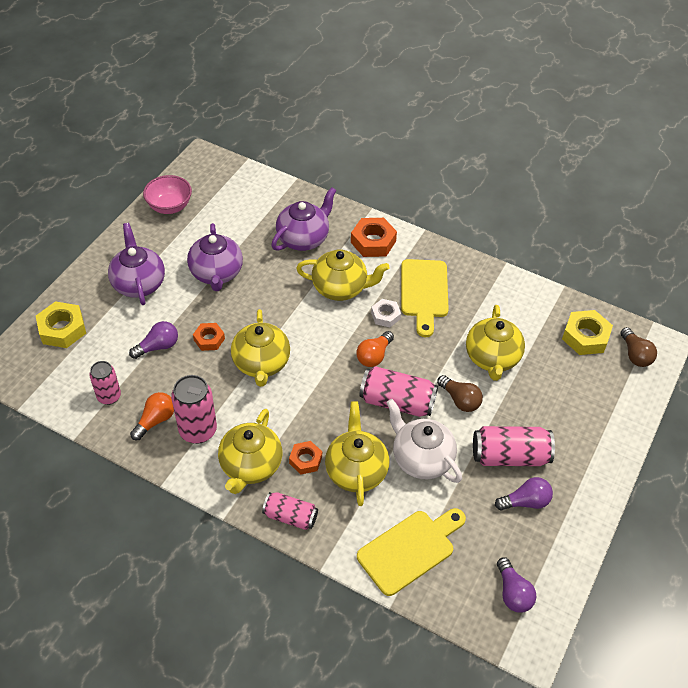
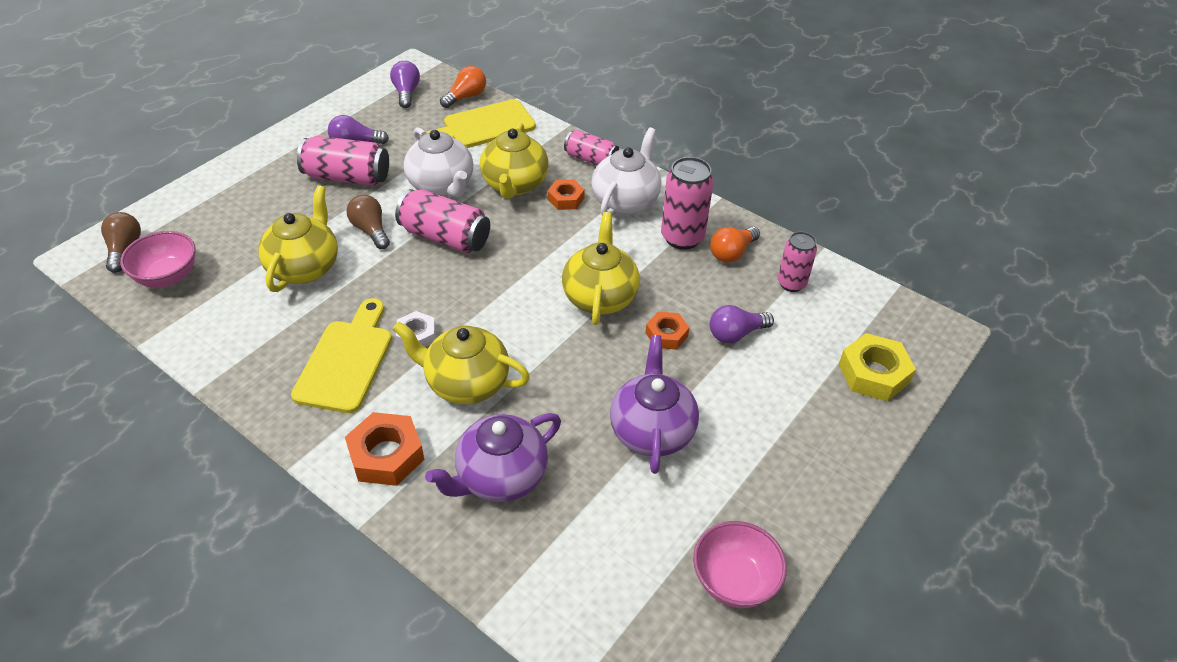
camera: 170 degrees left, 5 degrees down
purple teapot [108,223,165,305] -> none
yellow teapot [218,409,282,494] -> white teapot [591,127,661,215]
orange light bulb [356,331,394,367] -> orange light bulb moved to [440,66,486,108]
yellow nut [562,310,613,355] -> pink bowl [120,231,196,288]

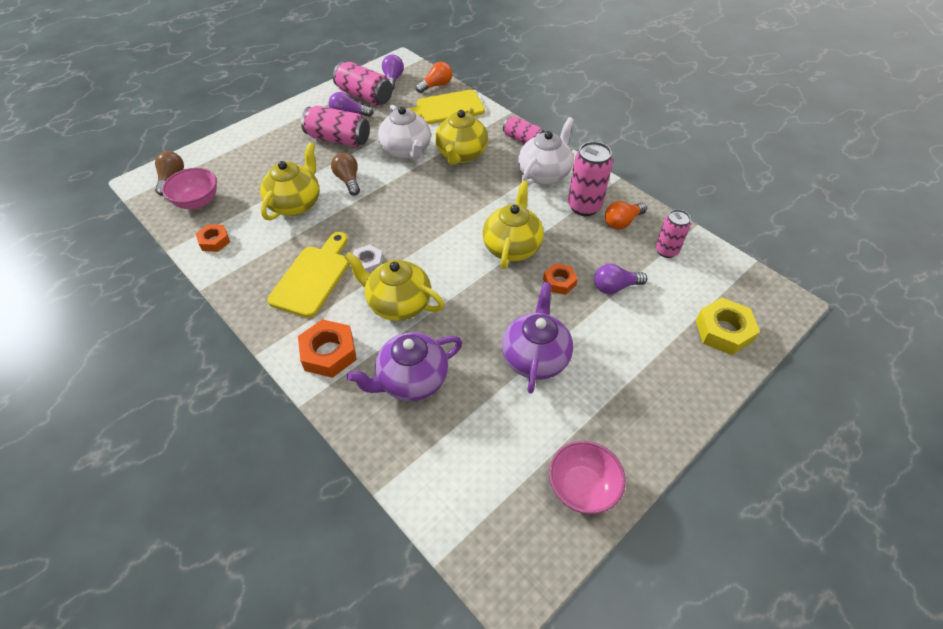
camera: 10 degrees right, 5 degrees up
pink can [395,189,490,253] -> pink can moved to [333,62,392,106]
orange nut [547,180,585,210] -> orange nut moved to [196,224,230,252]

